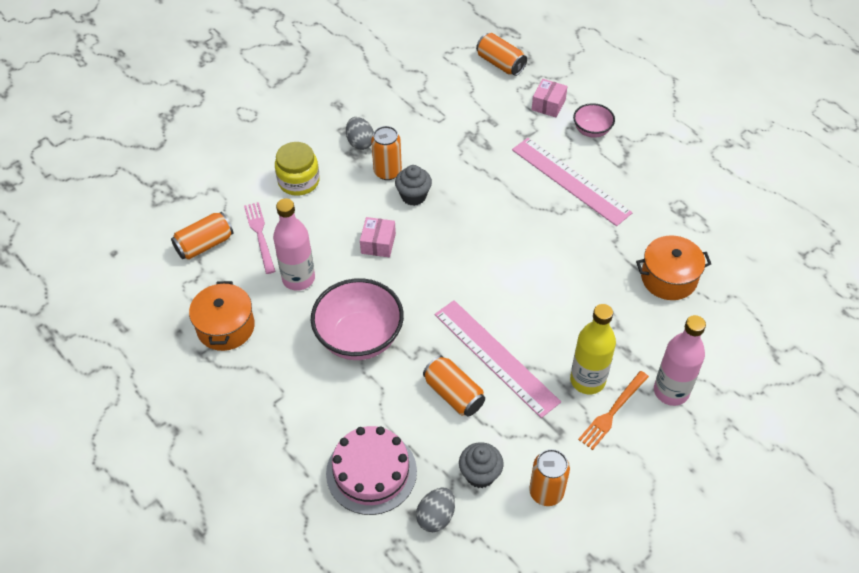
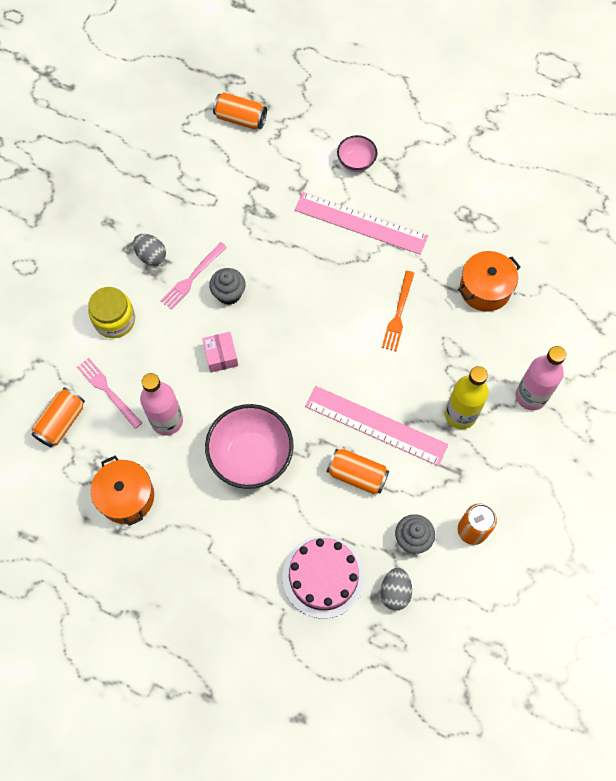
camera: 25 degrees left, 15 degrees up
orange can [371,126,402,180] -> pink fork [161,242,227,310]
pink box [532,79,568,118] -> none
orange fork [578,371,649,450] -> orange fork moved to [382,271,414,351]

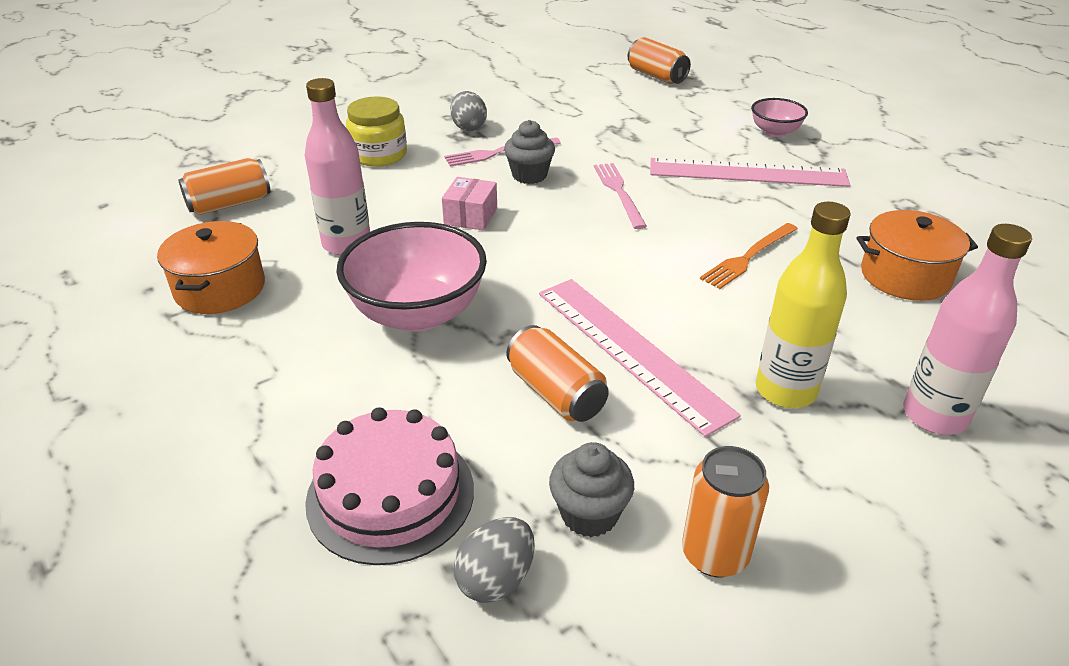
camera: 30 degrees right, 30 degrees down
pink fork [77,358,142,429] -> pink fork moved to [594,163,647,229]
pink ruler [295,192,428,255] -> pink ruler turned 45 degrees counterclockwise [650,158,850,187]

